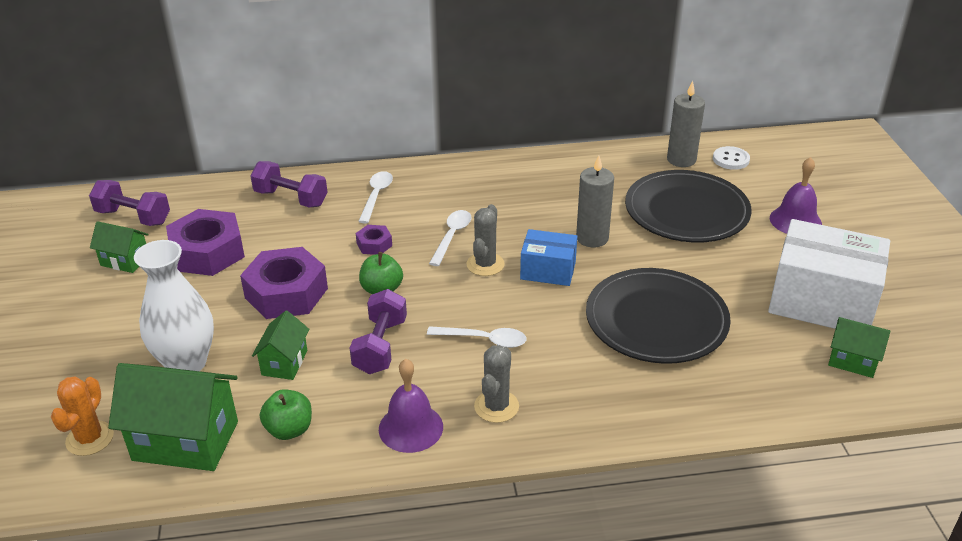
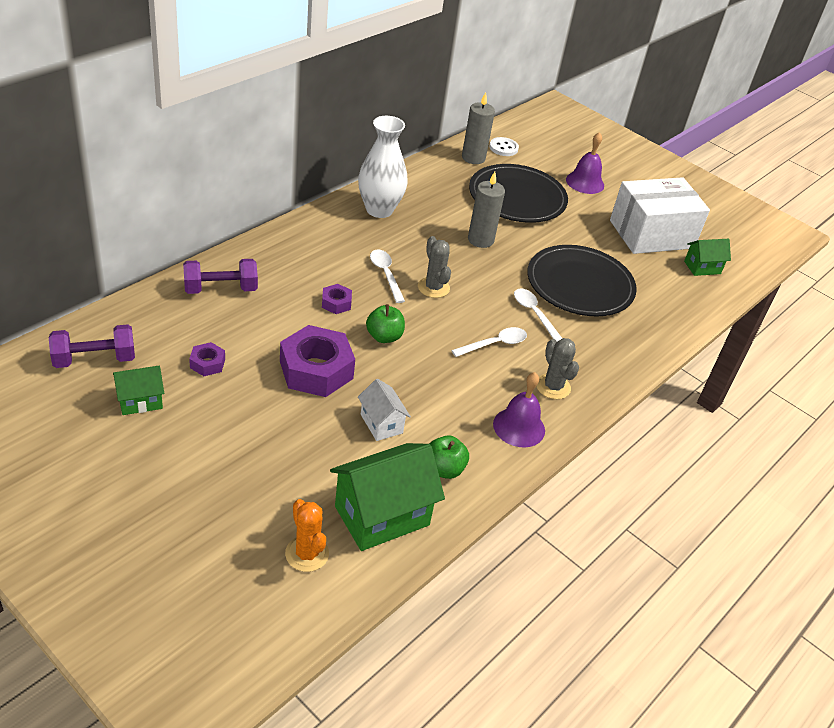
camera: 45 degrees left, 5 degrees up
white vase [134,240,214,371] -> white vase moved to [358,116,408,218]
purple nut [166,209,245,276] -> purple nut [189,342,225,376], size x0.47
green house [252,311,310,380] -> white house [358,379,411,441]
purple dumbbell [350,289,407,374] -> none
white spoon [358,171,393,224] -> white spoon moved to [514,288,562,341]
blue box [520,229,577,286] -> none

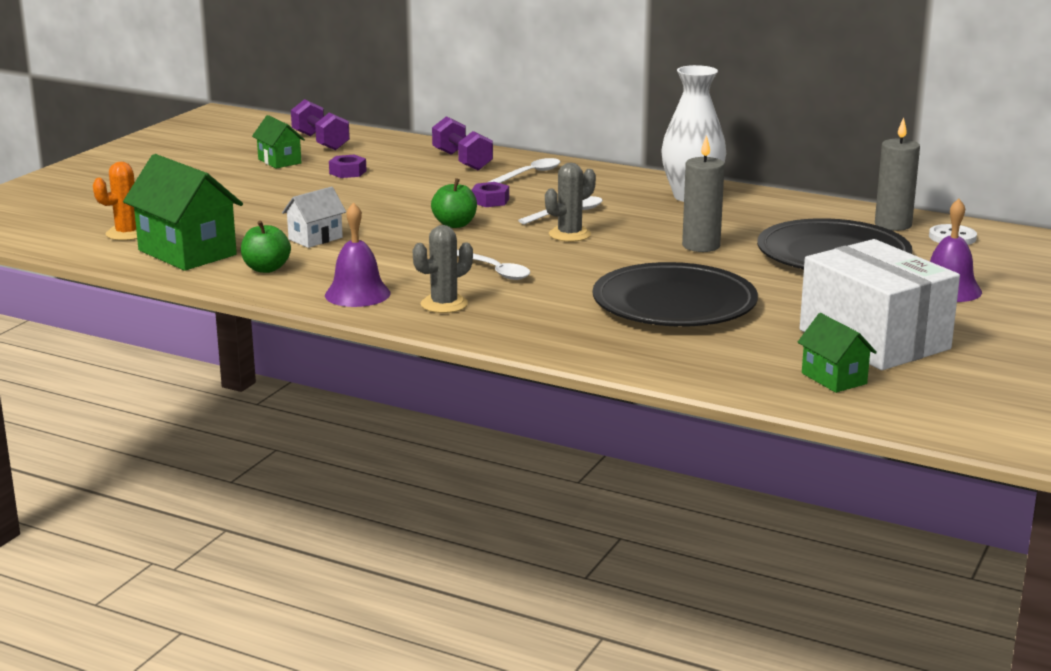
camera: 80 degrees right, 20 degrees down
purple nut [280,325,355,397] -> none
white spoon [514,288,562,341] -> white spoon moved to [489,158,561,183]

